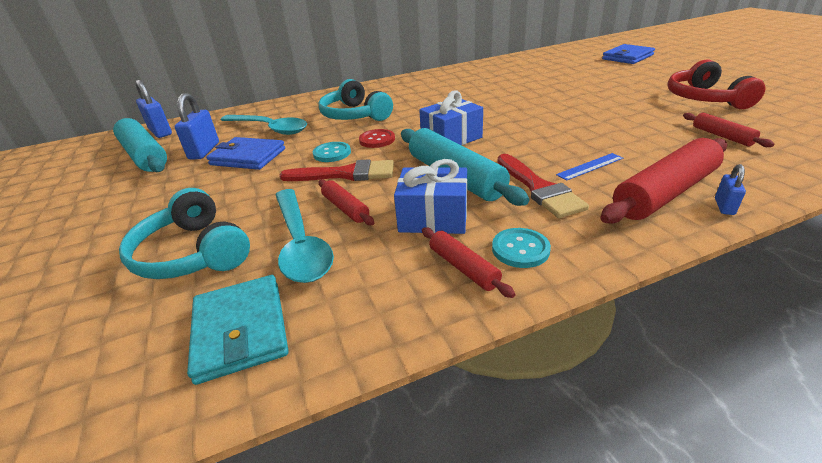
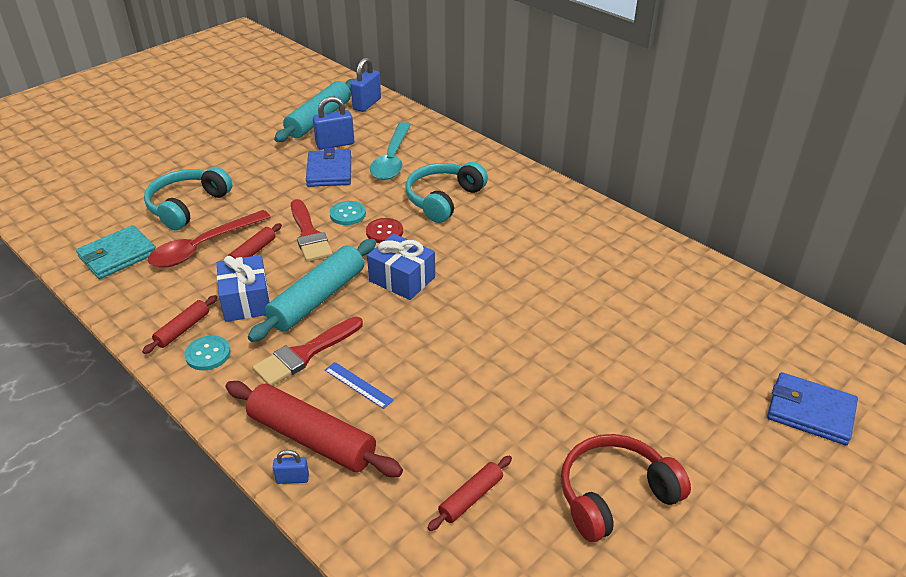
camera: 65 degrees right, 5 degrees up
turquoise spoon [276,189,334,283] -> red spoon [148,210,271,268]

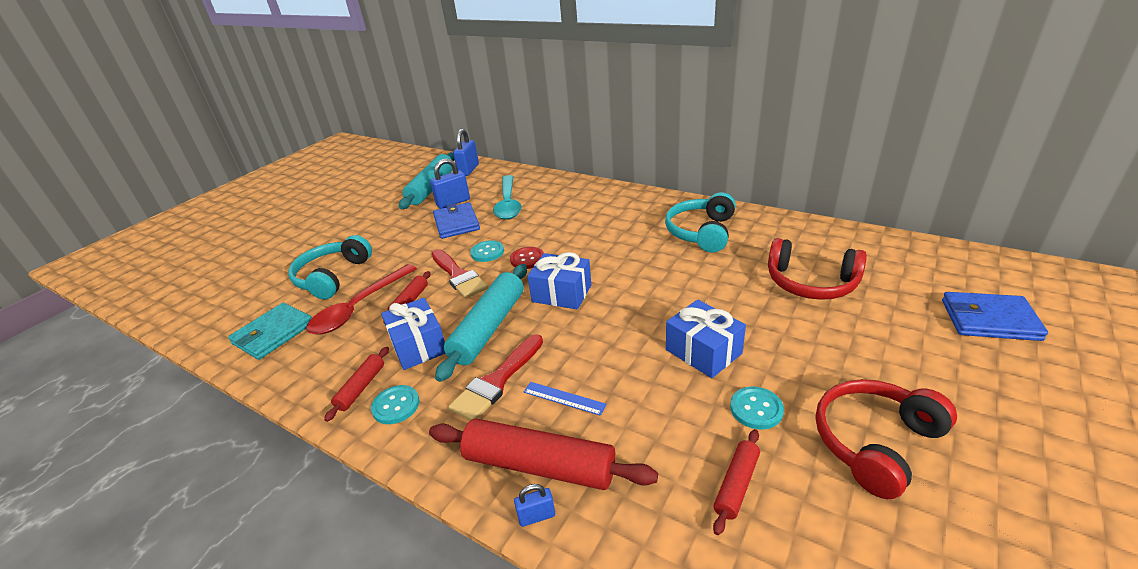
camera: 10 degrees left, 5 degrees down
turquoise headphones [405,162,488,223] -> turquoise headphones moved to [665,192,736,252]
none -> blue gift [666,300,746,378]
none -> turquoise button [730,387,784,429]
none -> red headphones [768,238,867,300]

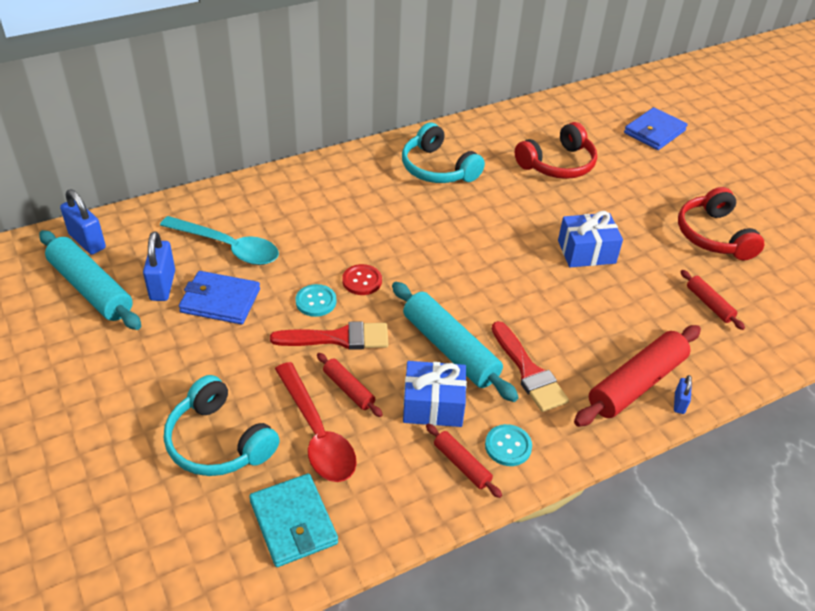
camera: 65 degrees left, 10 degrees up
blue ruler [524,382,607,416] -> none
blue gift [528,252,591,309] -> none
turquoise button [730,387,784,429] -> none

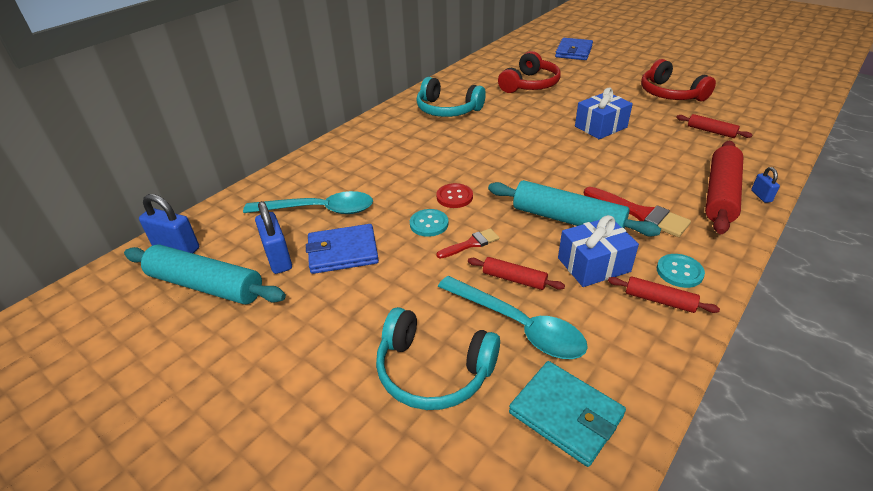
camera: 20 degrees left, 5 degrees down
red brush [270,321,388,350] -> red brush [437,228,499,259], size x0.59
red spoon [275,362,357,482] -> turquoise spoon [438,276,588,359]

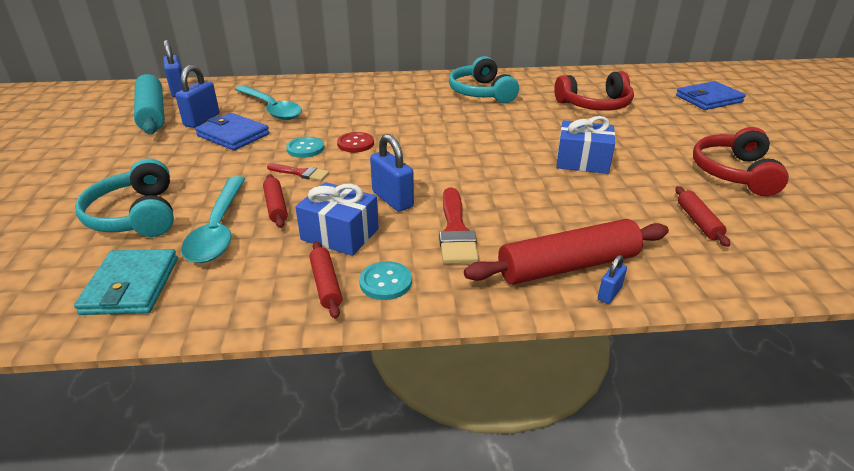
camera: 45 degrees right, 5 degrees down
turquoise rolling pin [488,180,661,237] -> blue padlock [370,134,414,212]

